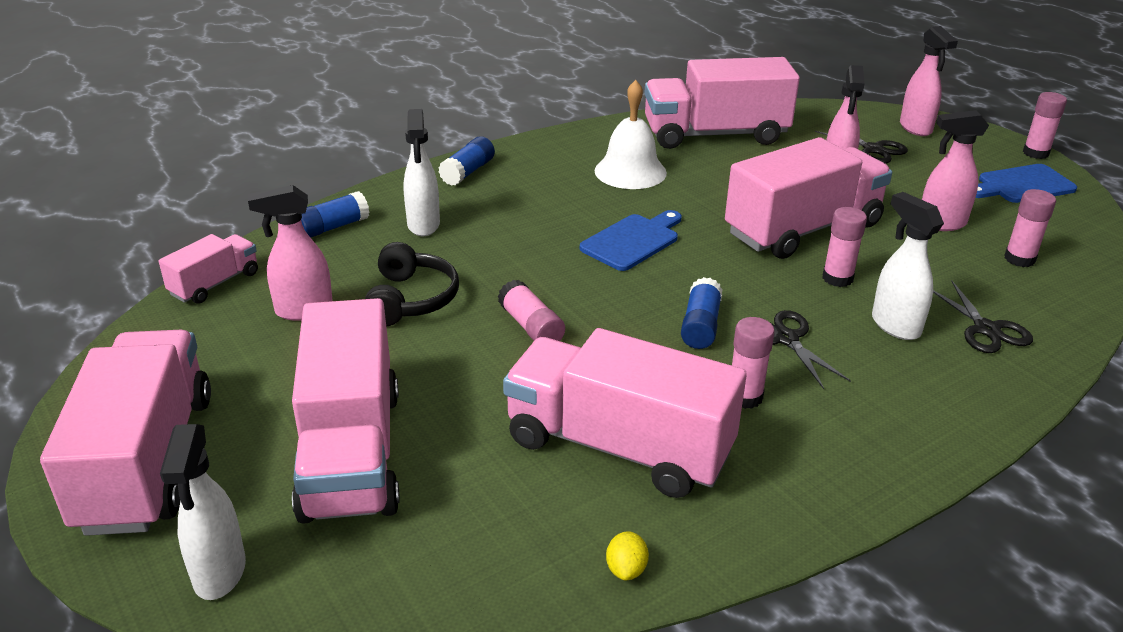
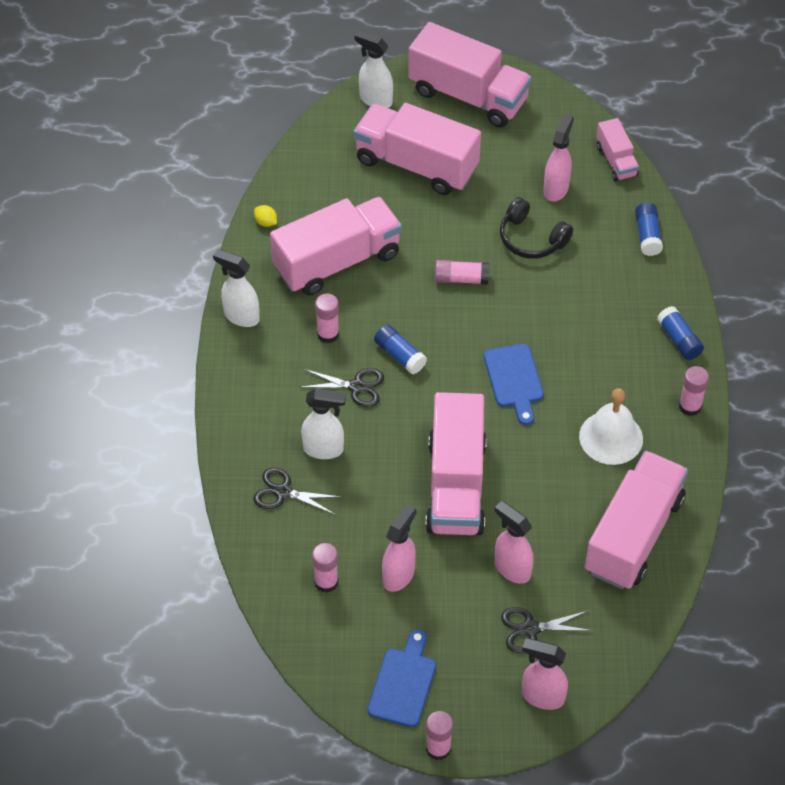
camera: 125 degrees right, 20 degrees up
white spray bottle [403,109,440,236] -> white spray bottle moved to [213,249,260,327]
pink glue stick [822,207,867,287] -> pink glue stick moved to [679,366,709,416]

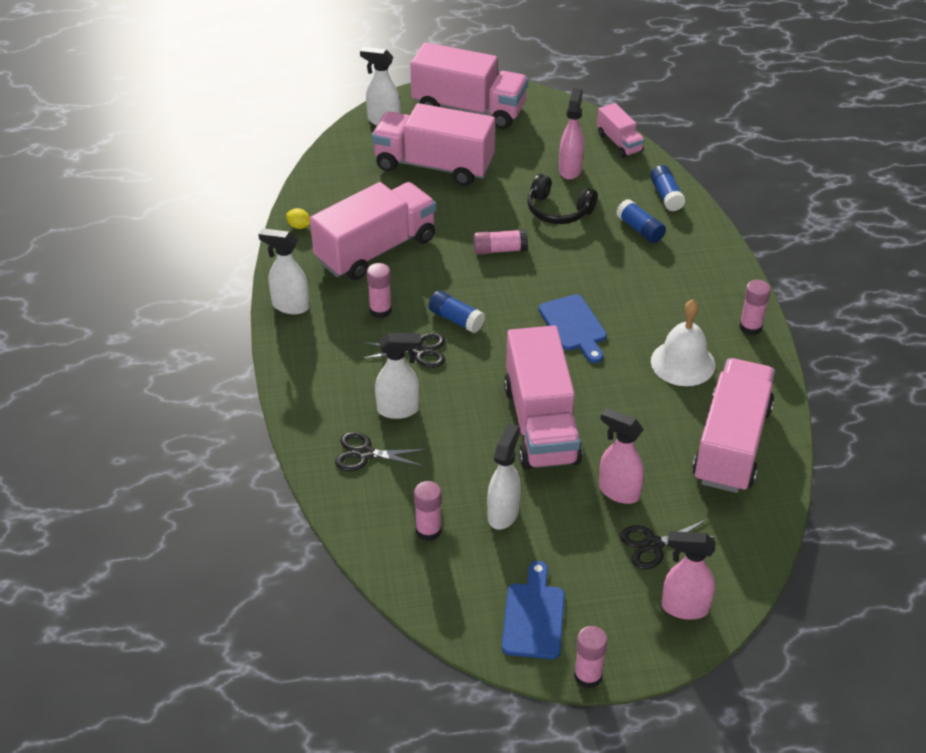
camera: 10 degrees left, 10 degrees down
pink spray bottle [382,504,416,592] -> white spray bottle [487,423,521,530]
blue glue stick [657,306,704,360] -> blue glue stick moved to [616,199,666,243]

